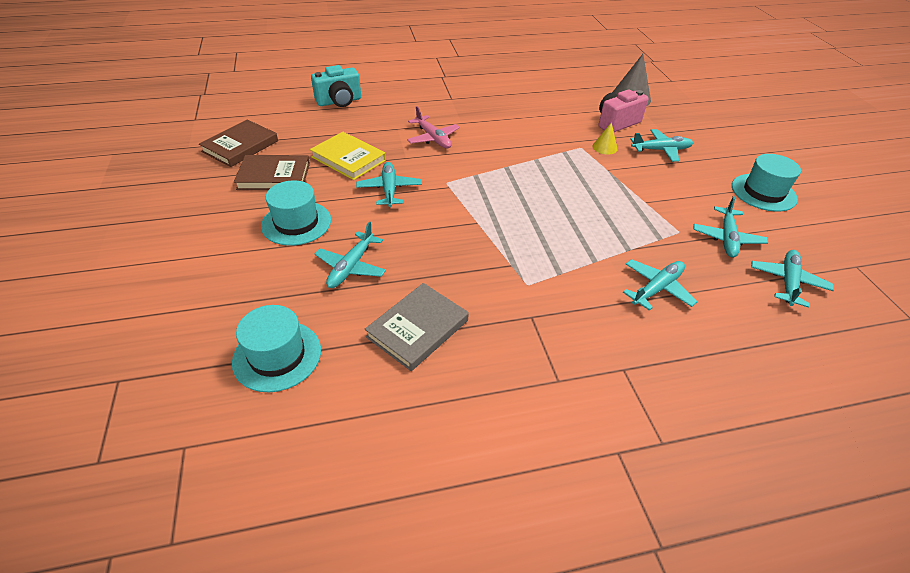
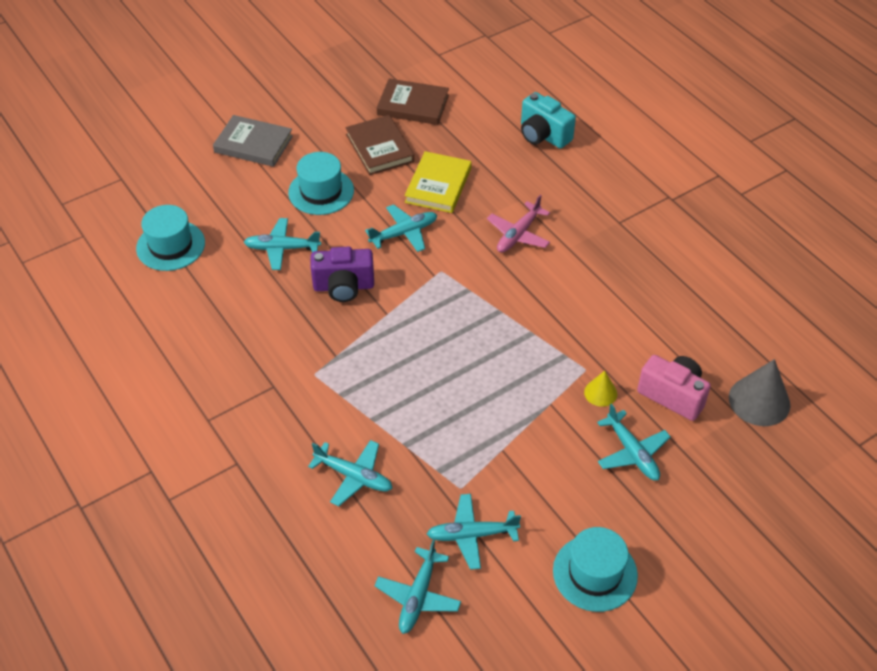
camera: 70 degrees right, 5 degrees up
grey book [365,283,469,371] -> grey book moved to [213,115,293,167]
turquoise plane [751,250,834,307] -> turquoise plane turned 105 degrees clockwise [375,540,461,634]
none -> purple camera [311,247,374,302]

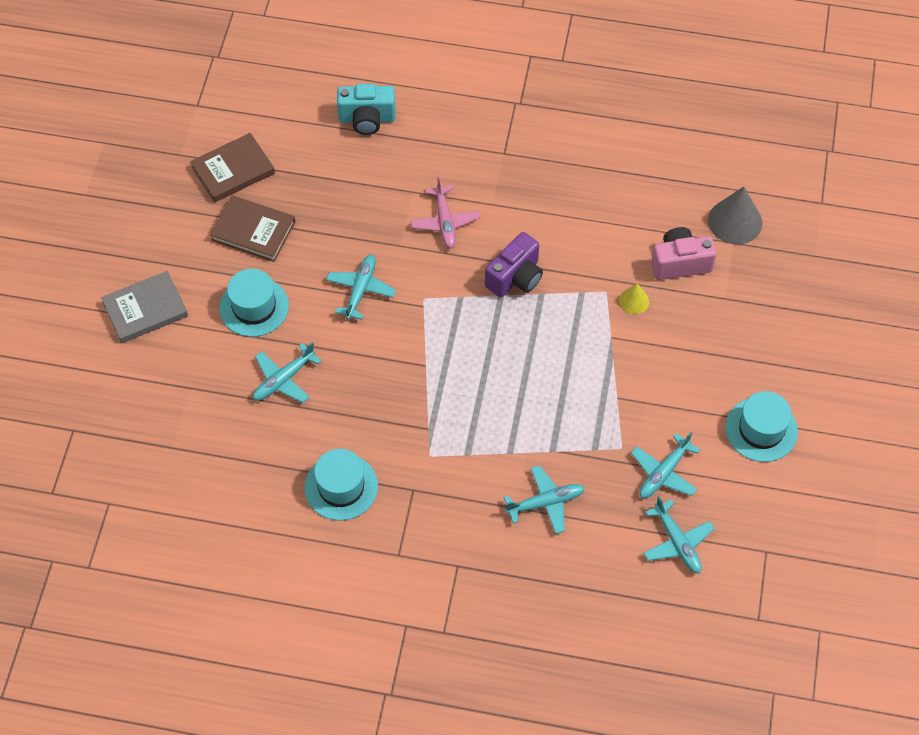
camera: 45 degrees left, 10 degrees up
turquoise hat [136,205,205,271] -> turquoise hat moved to [304,449,378,521]
purple camera [311,247,374,302] -> purple camera moved to [485,232,543,297]
yellow book [404,151,472,213] -> none
turquoise plane [597,403,671,481] -> none

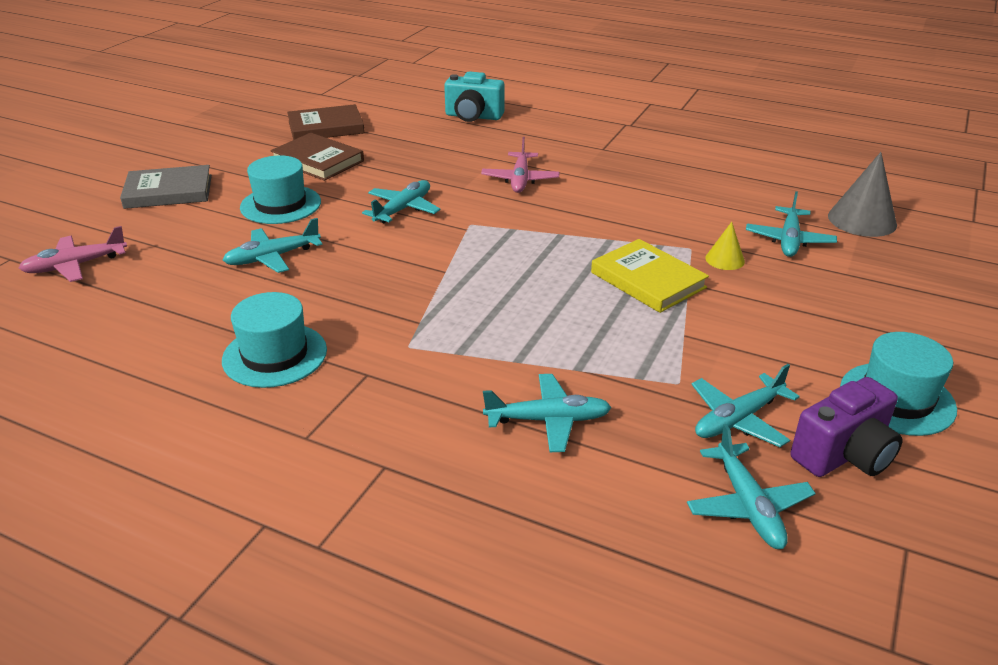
camera: 15 degrees right, 25 degrees down
purple camera [485,232,543,297] -> purple camera moved to [790,377,903,477]
pink camera [651,227,717,280] -> turquoise plane [746,191,837,257]
none -> pink plane [19,226,127,282]
none -> yellow book [591,239,709,313]

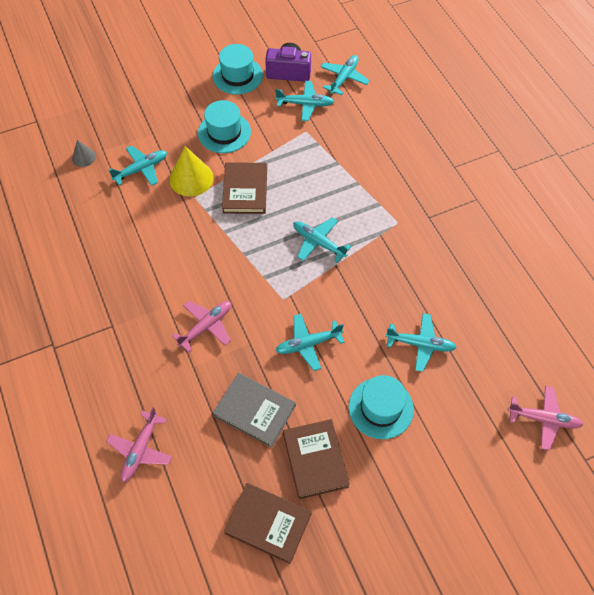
camera: 140 degrees left, 25 degrees up
grey book [120,165,212,209] -> grey book moved to [213,373,296,447]
turquoise hat [222,292,327,388] -> turquoise hat moved to [198,100,251,153]
turquoise camera [444,71,504,122] -> pink plane [106,407,172,482]
turquoise plane [483,374,612,452] -> turquoise plane moved to [293,217,351,263]
yellow book [591,239,709,313] -> brown book [222,162,267,214]
yellow cone [705,222,745,270] -> yellow cone [169,146,213,196], size x1.83
grey cone [828,152,897,237] -> grey cone [72,140,96,167], size x0.55

